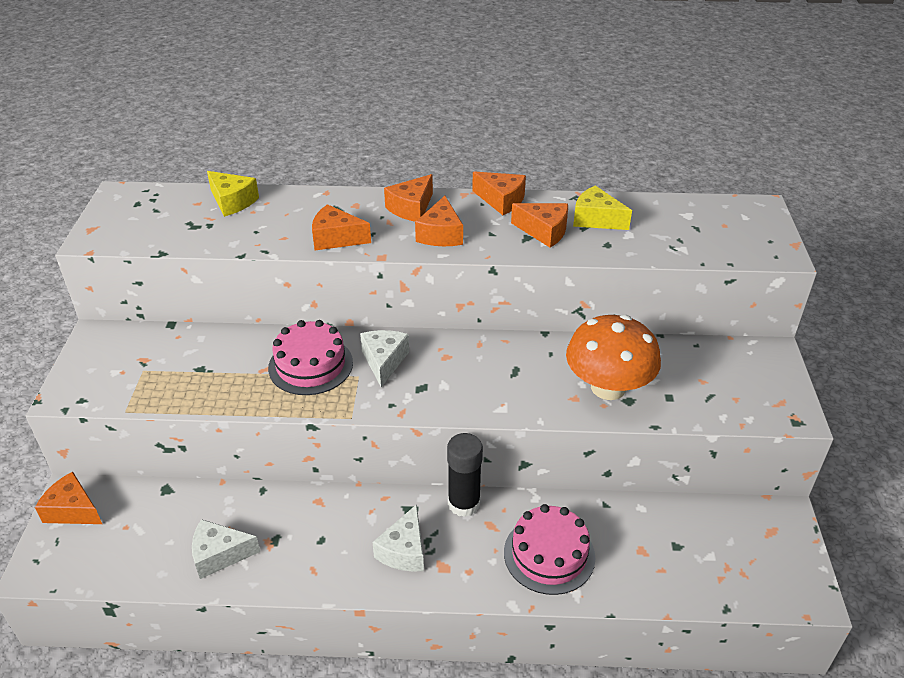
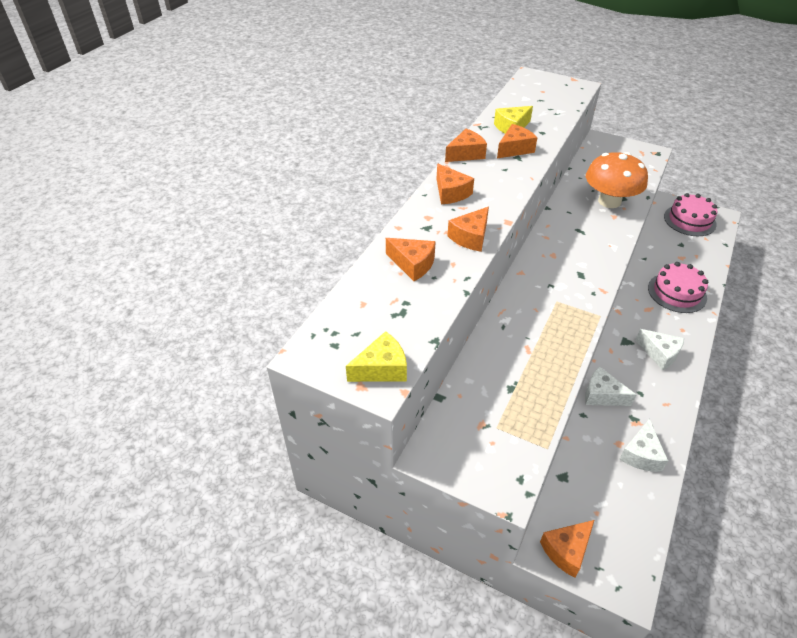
camera: 65 degrees left, 5 degrees up
yellow cheese [207,171,259,217] -> yellow cheese moved to [346,331,407,382]
pink cake [268,320,353,395] -> pink cake moved to [664,193,717,236]
white cheese [360,330,409,387] -> white cheese moved to [585,366,637,406]
orange cheese [415,196,463,246] -> orange cheese moved to [386,238,436,281]
black glue stick [447,433,483,517] -> none

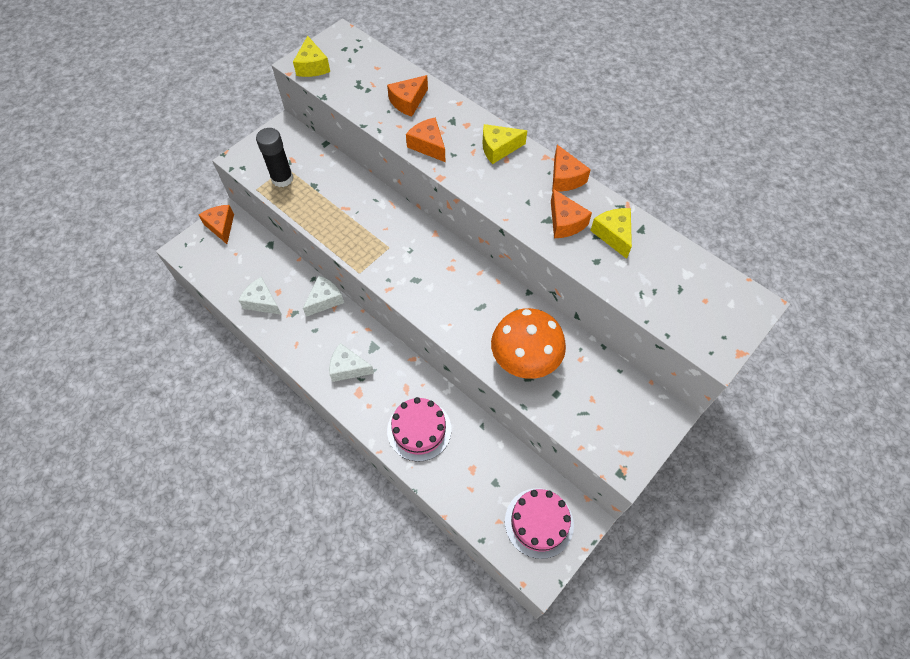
camera: 105 degrees right, 15 degrees up
orange cheese [437,164,474,204] -> yellow cheese [482,124,527,164]
white cheese [635,329,684,370] -> white cheese turned 45 degrees clockwise [329,343,374,382]
none -> black glue stick [256,128,293,187]

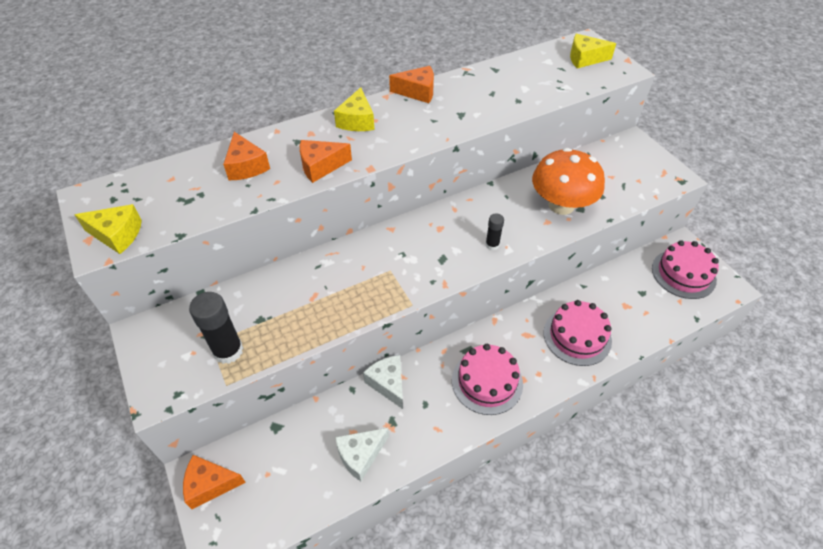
camera: 70 degrees left, 10 degrees down
white cheese [329,343,374,382] -> pink cake [452,344,523,415]
orange cheese [551,189,592,238] -> none
yellow cheese [590,208,632,259] -> yellow cheese moved to [570,34,616,68]
none -> black glue stick [485,214,504,250]

